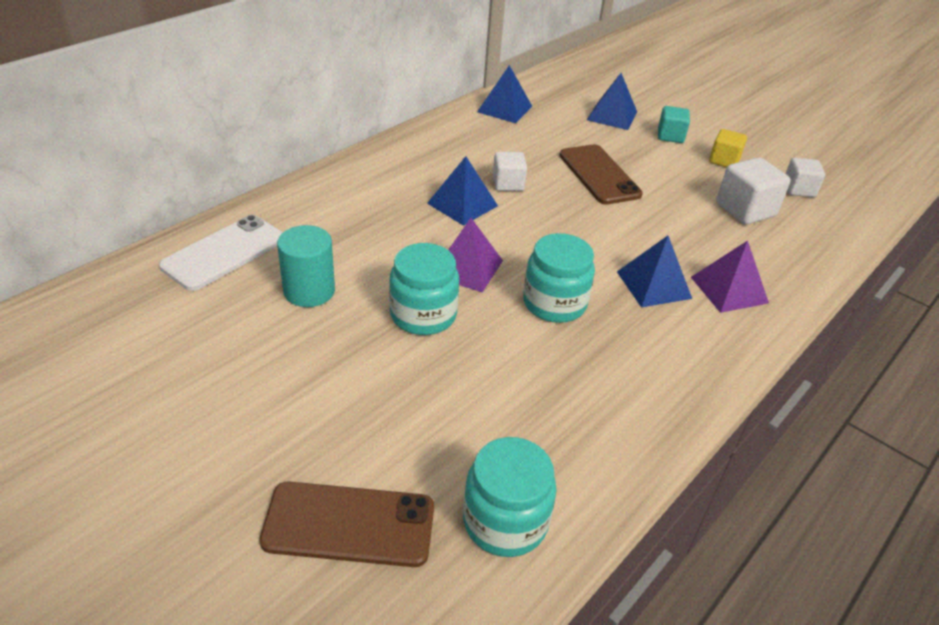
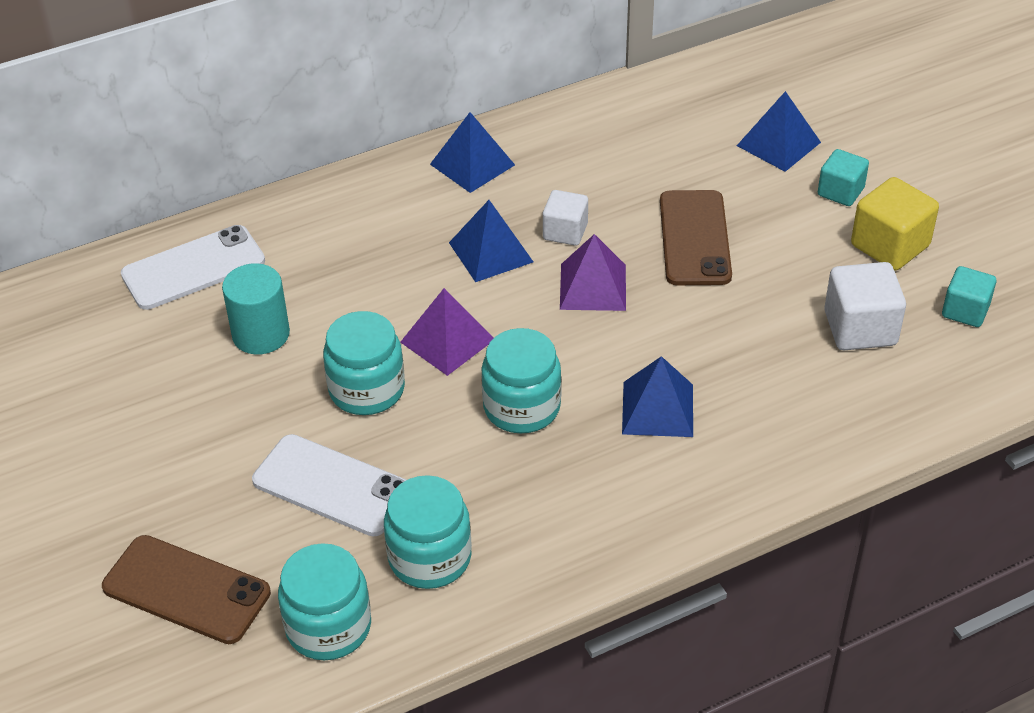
camera: 25 degrees right, 5 degrees up
blue pyramid [477,65,532,123] -> blue pyramid moved to [430,112,515,193]
purple pyramid [691,240,769,313] -> purple pyramid moved to [560,234,626,311]
yellow cube [709,129,747,167] -> yellow cube [851,177,939,270], size x1.54
white cube [785,158,825,197] -> turquoise cube [942,266,996,327]
none -> white phone [252,434,406,536]
none -> turquoise jar [384,475,472,589]

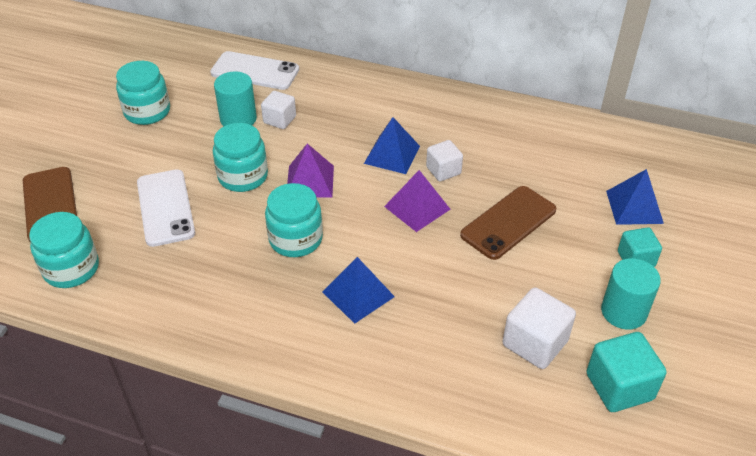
camera: 45 degrees right, 0 degrees up
turquoise jar [384,475,472,589] -> turquoise jar moved to [116,61,170,125]
blue pyramid [430,112,515,193] -> none
yellow cube [851,177,939,270] -> turquoise cylinder [601,258,661,330]
turquoise cube [942,266,996,327] -> turquoise cube [587,332,667,412], size x1.54
none -> white cube [261,91,296,129]

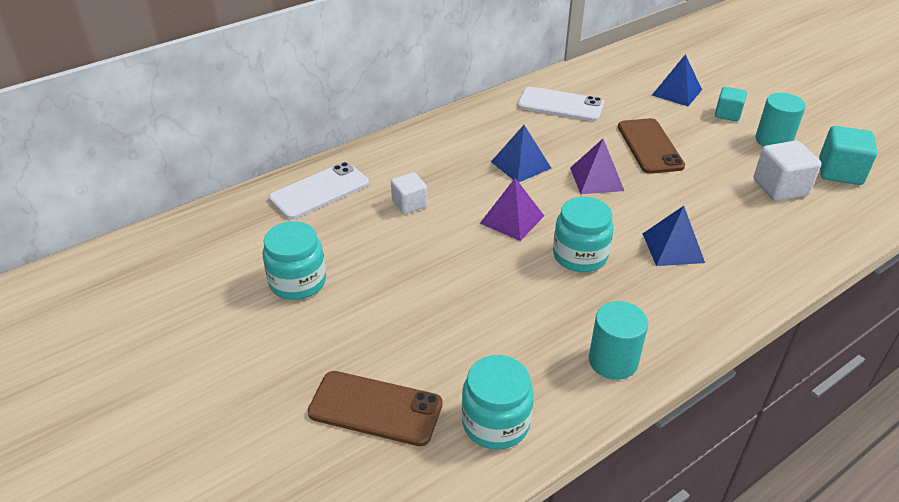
camera: 55 degrees left, 5 degrees down
white phone [137,169,195,247] -> white phone moved to [518,87,604,122]
turquoise jar [213,123,268,192] -> none
turquoise cylinder [214,71,257,126] -> turquoise cylinder moved to [589,301,648,380]
white cube [426,140,463,181] -> none

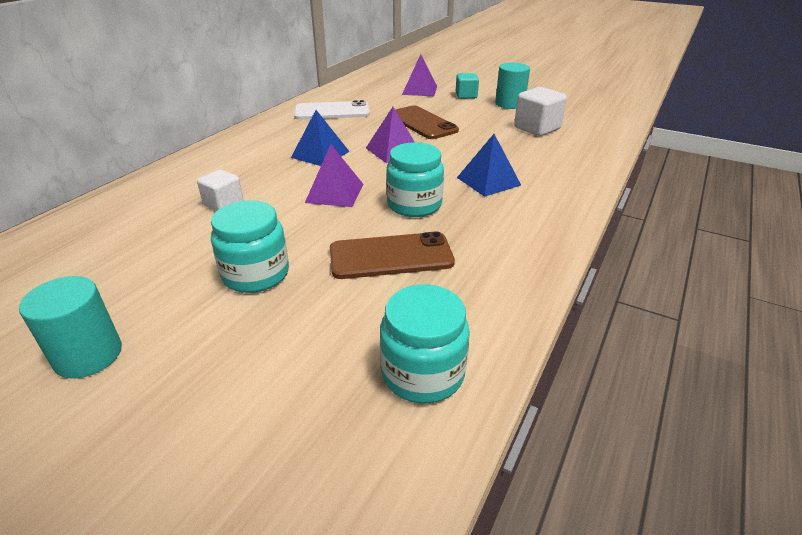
camera: 25 degrees left, 5 degrees down
turquoise jar [263,221,326,300] -> turquoise jar moved to [211,200,289,293]
white phone [269,162,369,220] -> none
brown phone [307,371,443,446] -> brown phone moved to [330,232,455,279]
turquoise cylinder [589,301,648,380] -> turquoise cylinder moved to [19,276,122,379]
blue pyramid [652,54,702,106] -> purple pyramid [402,54,437,96]
turquoise cube [819,126,877,185] -> none

